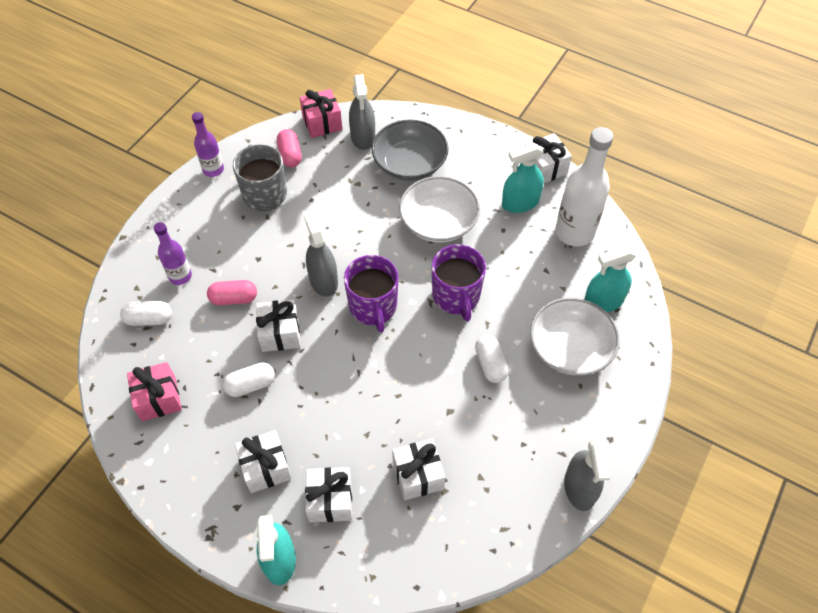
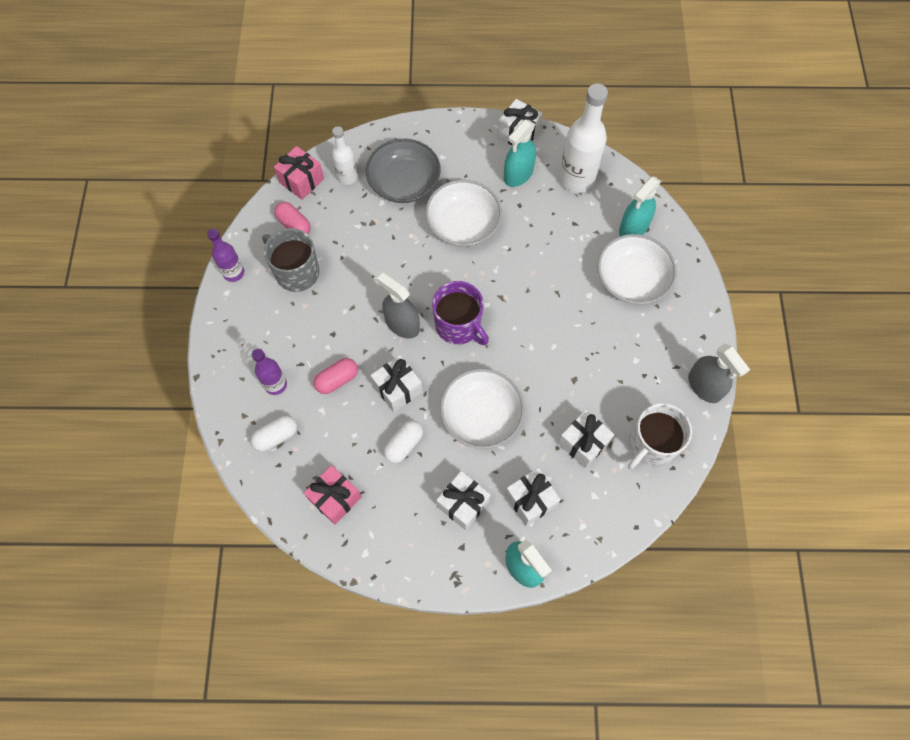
camera: 30 degrees left, 10 degrees up
grey spray bottle [349,74,375,150] -> white bottle [332,126,358,185]
purple mug [432,244,486,321] -> none
white capsule [475,335,509,383] -> none
none -> white bowl [440,369,525,449]
none -> white mug [628,403,692,470]

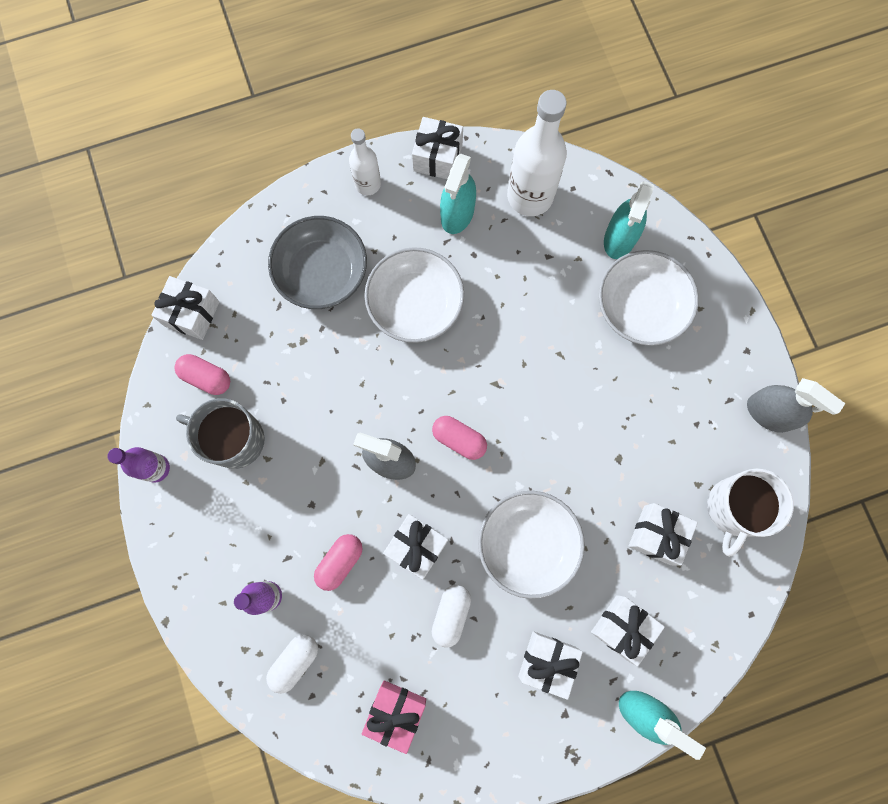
camera: 20 degrees left, 10 degrees up
pink gift [274,146,324,200] -> white gift [152,276,219,340]
white bottle [332,126,358,185] -> white bottle moved to [349,128,381,195]
purple mug [432,281,489,345] -> pink capsule [432,416,487,460]

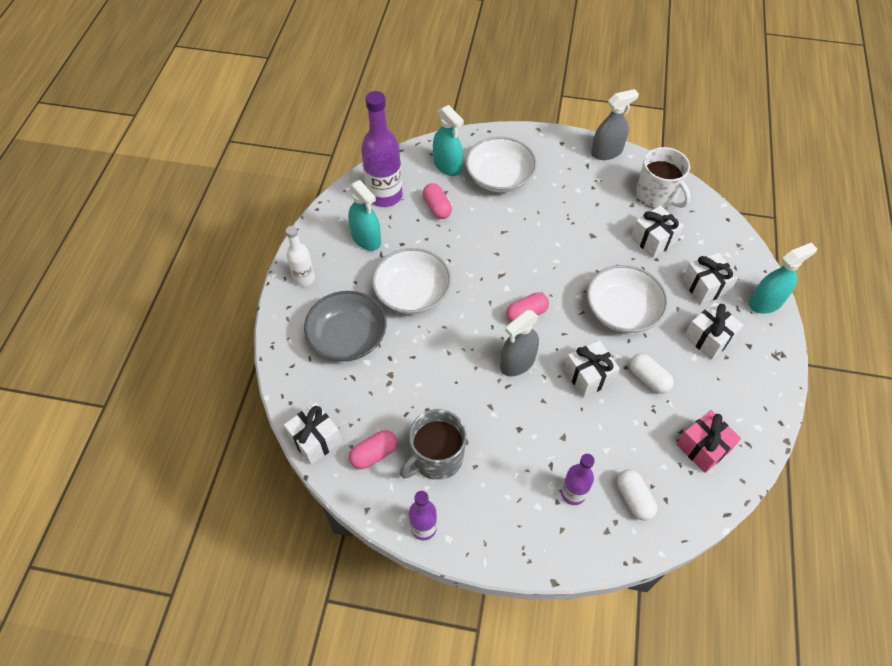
camera: 60 degrees left, 20 degrees down
pink capsule [314,534,363,591] -> pink capsule moved to [423,183,452,219]
white gift [412,117,463,179] -> none
white bottle [507,90,567,216] -> purple bottle [361,91,403,207]

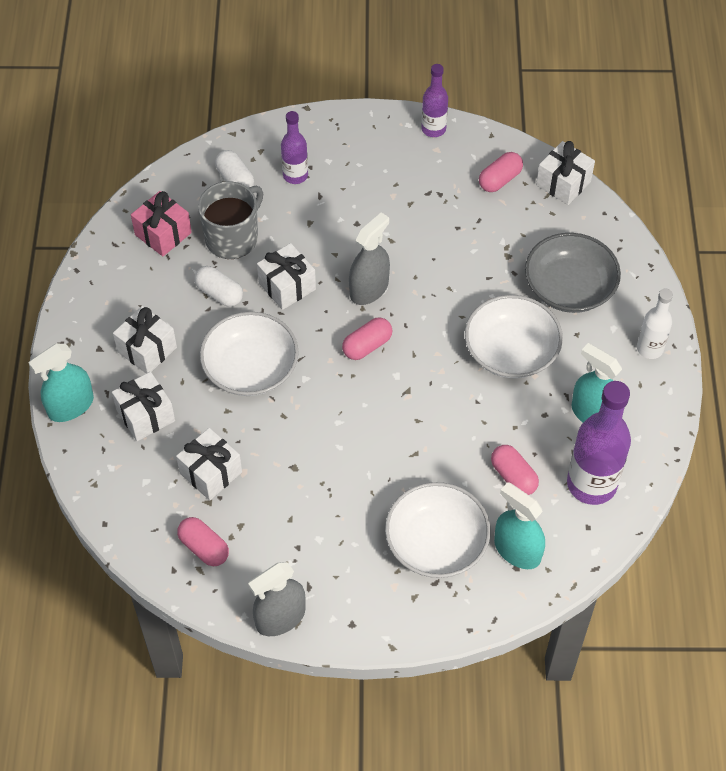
camera: 170 degrees right, 0 degrees up
grey mug [400,409,467,480] -> grey mug moved to [198,181,263,259]
white mug [636,147,691,209] -> pink capsule [177,517,229,566]

